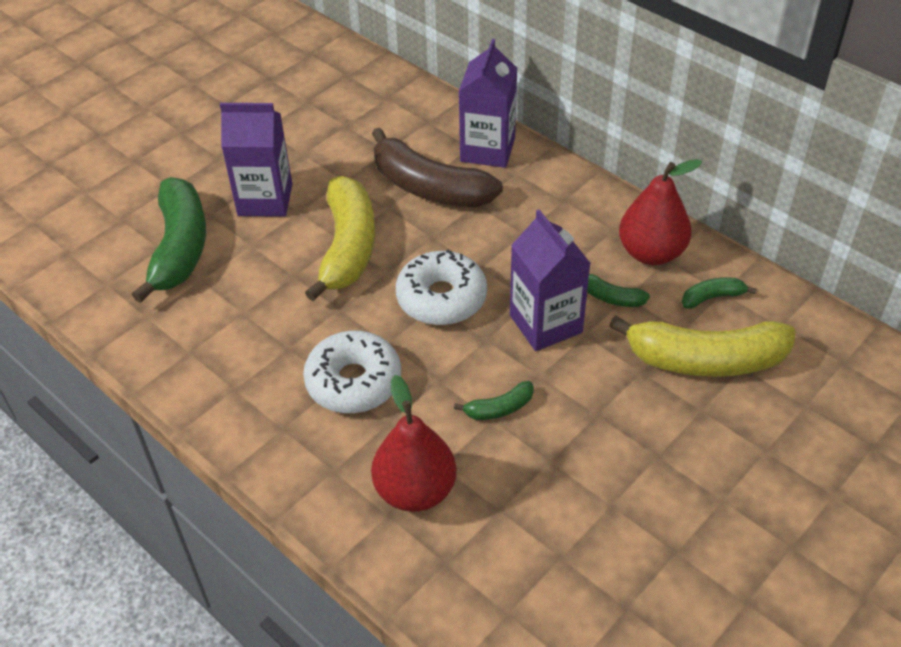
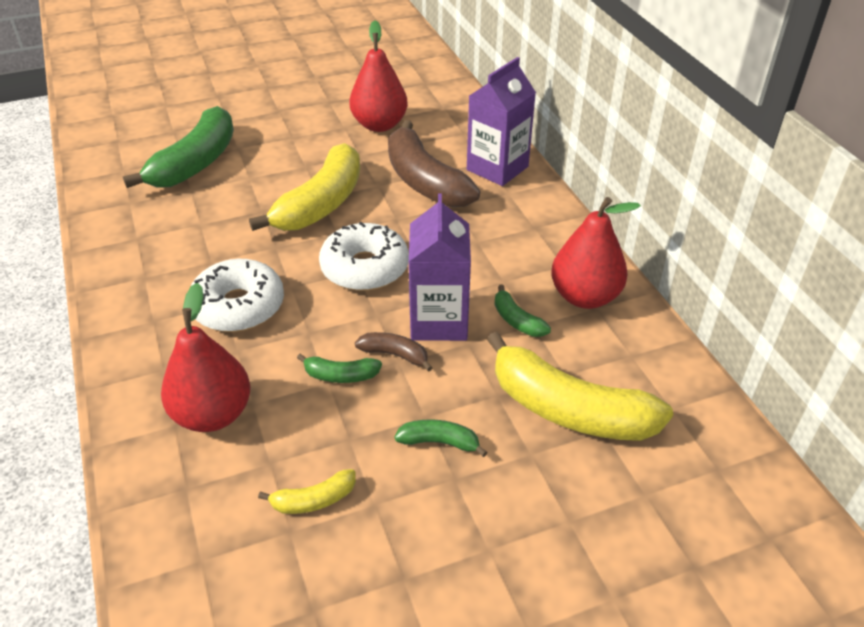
camera: 25 degrees right, 5 degrees down
purple carton [220,103,292,217] -> none
green banana [682,277,756,309] -> green banana moved to [394,419,487,457]
none -> yellow banana [258,469,356,514]
none -> red pear [350,21,408,132]
none -> brown banana [355,332,433,372]

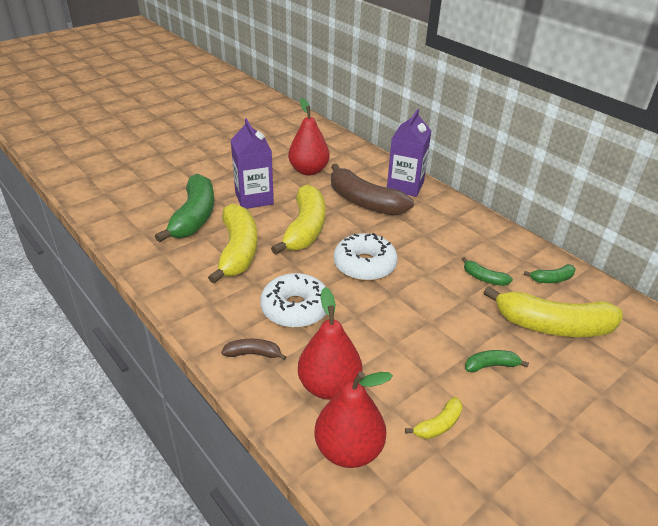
camera: 20 degrees left, 5 degrees down
green banana [297,354,382,383] -> green banana moved to [524,264,576,283]
brown banana [355,332,433,372] -> brown banana moved to [221,339,286,360]
purple carton [409,193,471,341] -> purple carton moved to [231,118,274,209]
red pear [551,197,641,309] -> red pear moved to [315,371,393,468]
none -> yellow banana [208,204,258,284]

